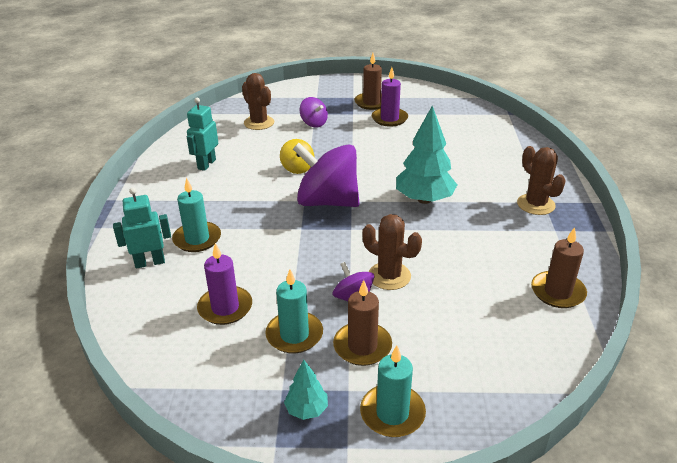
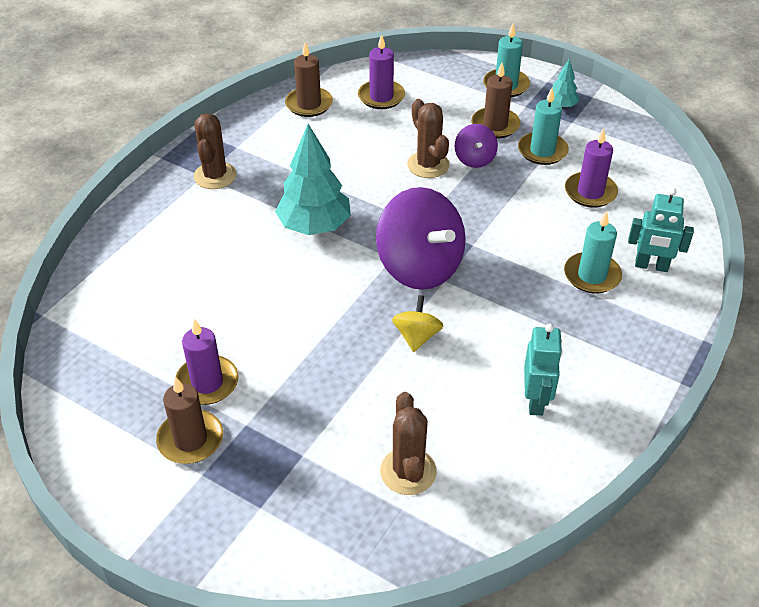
camera: 150 degrees left, 10 degrees up
turquoise robot [187,98,218,171] -> turquoise robot turned 45 degrees counterclockwise [524,324,563,416]
purple spinning top [300,97,328,127] -> none
none -> purple candle [358,34,405,109]

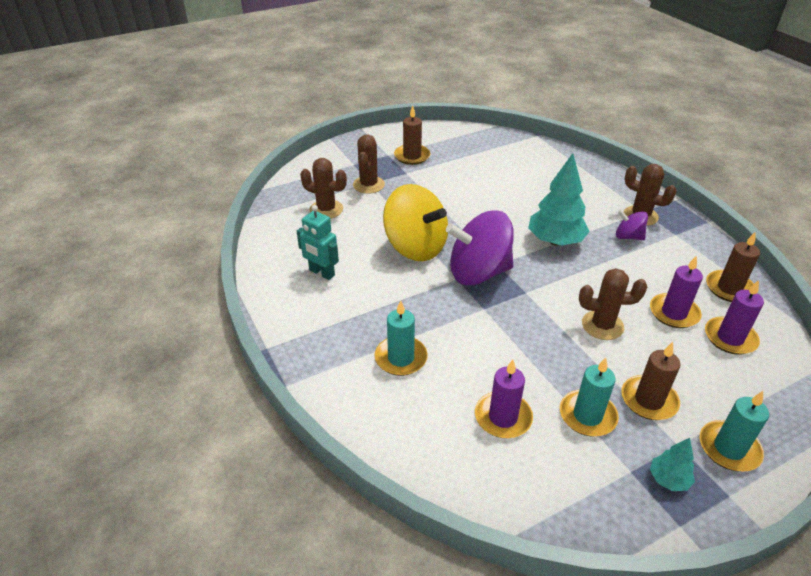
camera: 120 degrees right, 5 degrees down
purple candle [176,319,238,405] -> purple candle moved to [650,255,703,328]
yellow spinning top [392,295,443,352] -> yellow spinning top [383,184,448,261], size x2.06
purple spinning top [455,124,498,168] -> purple spinning top moved to [616,210,648,240]
turquoise robot [628,188,694,272] -> none
none -> brown cactus [353,134,385,194]

